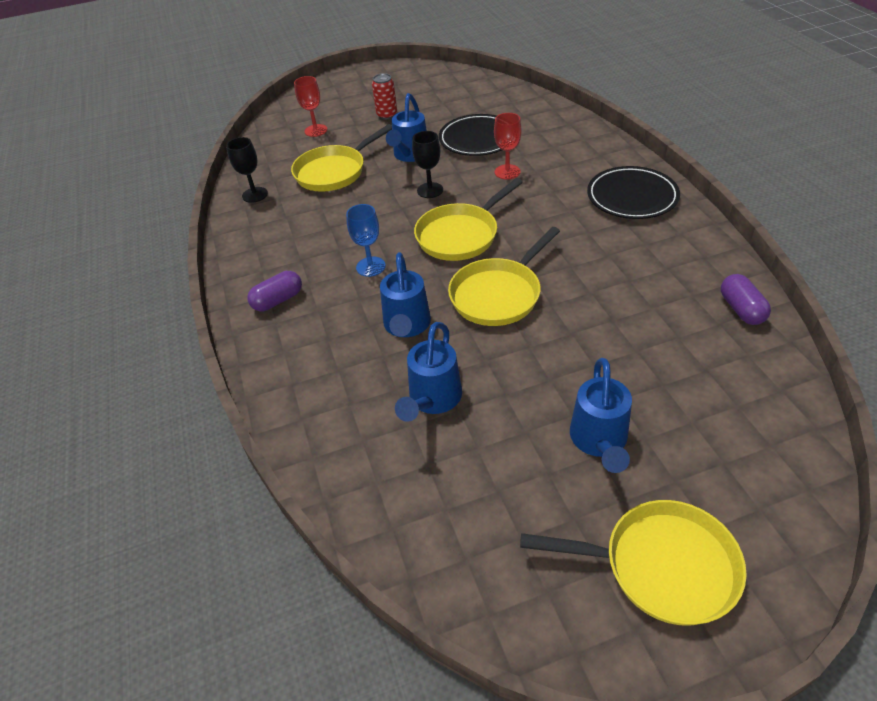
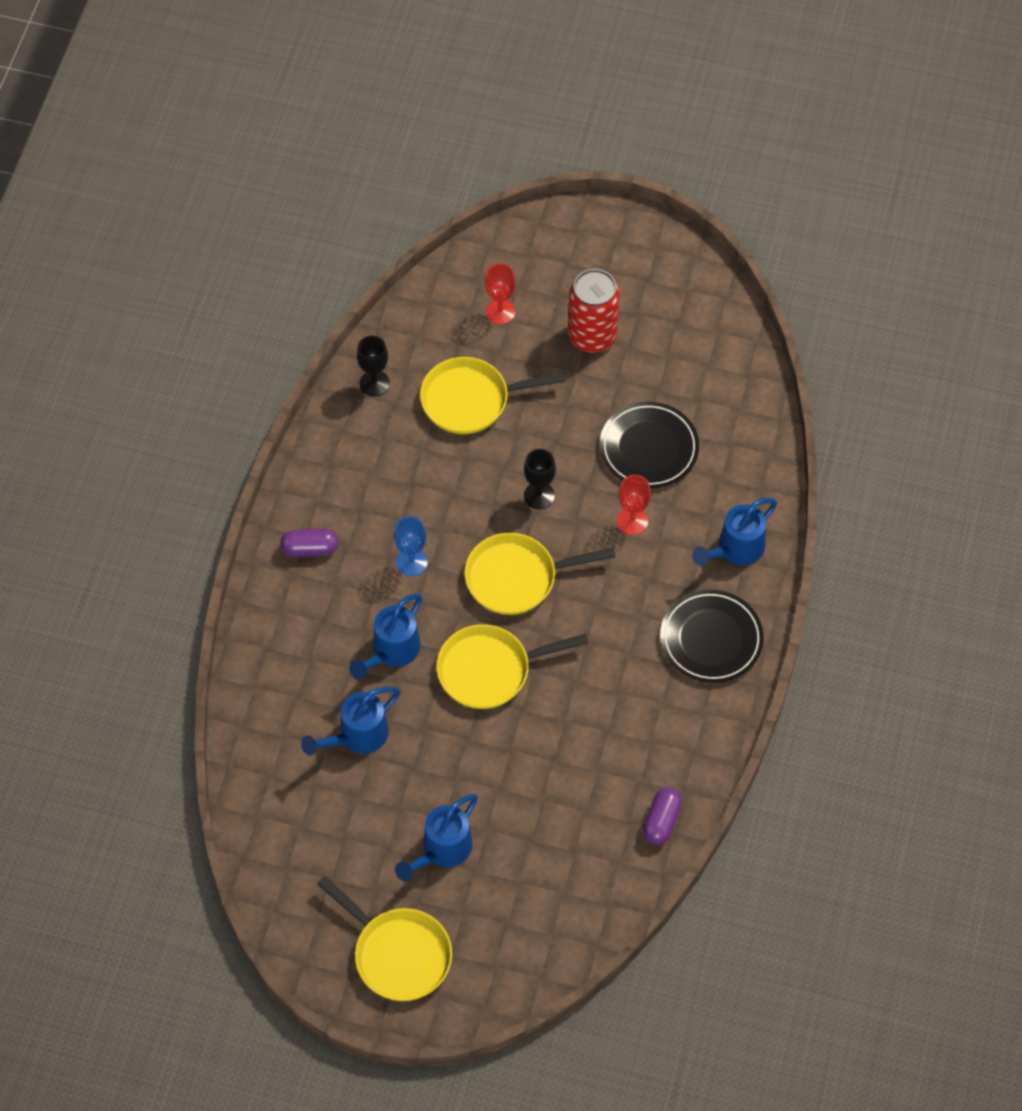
camera: 30 degrees right, 15 degrees up
red can [372,73,397,119] -> red can [568,269,620,353], size x1.74
blue watering can [386,93,427,162] -> blue watering can moved to [692,498,777,566]

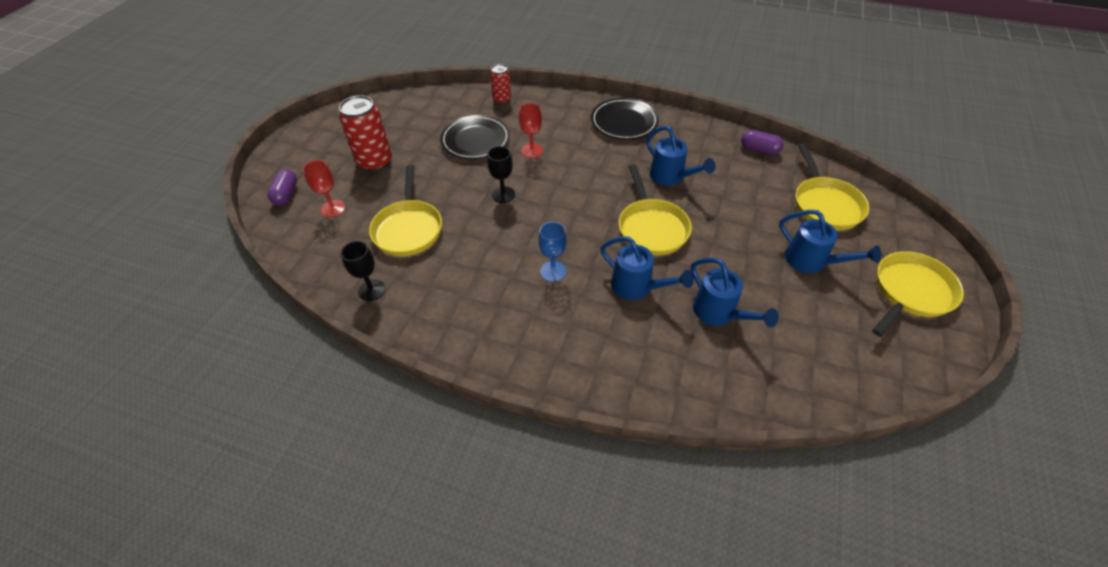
camera: 85 degrees left, 10 degrees down
purple capsule [280,528,339,557] -> purple capsule moved to [267,169,297,206]
yellow pan [464,533,615,615] -> yellow pan moved to [795,144,869,230]
blue watering can [692,498,777,566] -> blue watering can moved to [646,126,715,186]
none -> red can [490,64,511,104]

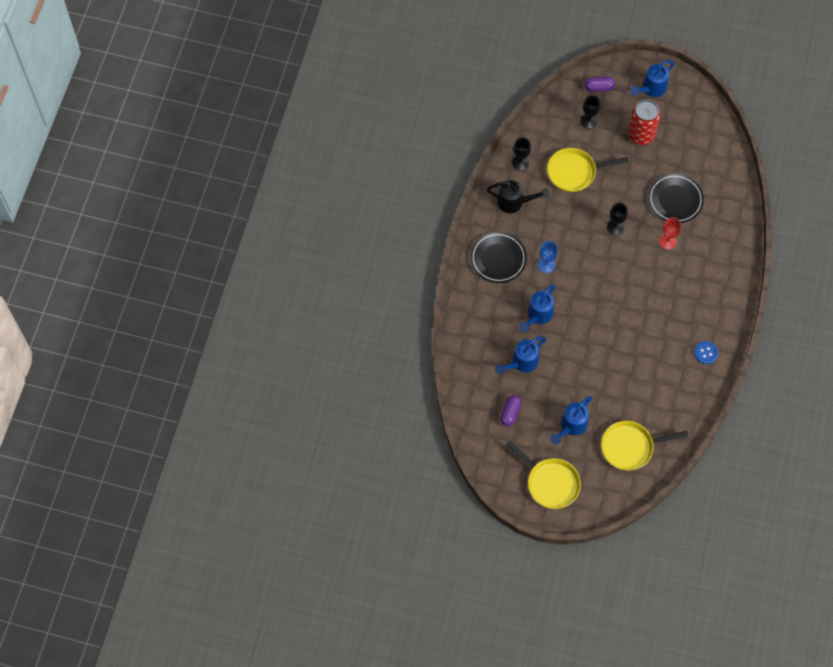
camera: 85 degrees right, 15 degrees up
red goblet [303,160,345,217] -> black goblet [581,95,600,129]
red can [490,64,511,104] -> none
black plate [591,98,659,140] -> black plate moved to [470,232,527,283]
yellow pan [619,164,692,255] -> none
blue watering can [646,126,715,186] -> blue watering can moved to [630,60,674,97]
purple capsule [741,130,784,155] -> purple capsule moved to [500,395,522,426]
none -> black watering can [487,180,549,213]
none -> blue button [694,341,718,364]

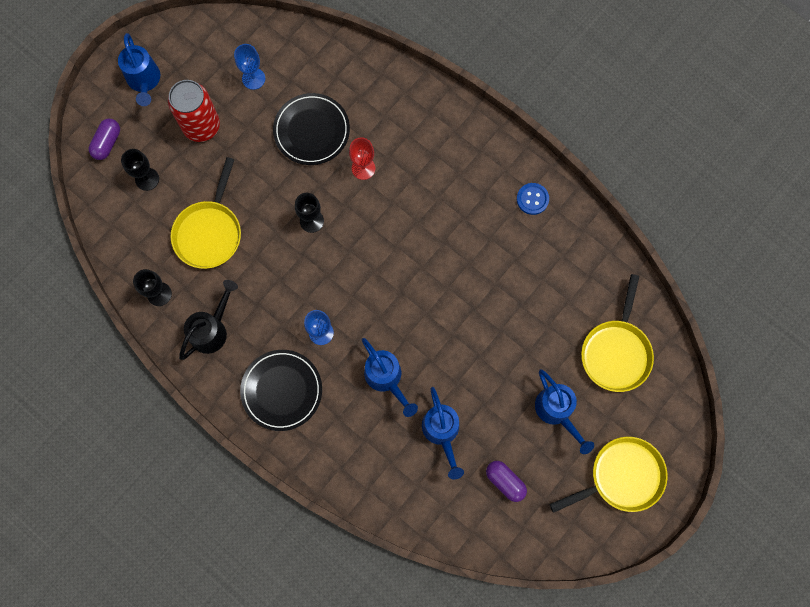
camera: 65 degrees left, 10 degrees up
none -> blue goblet [234,44,265,90]

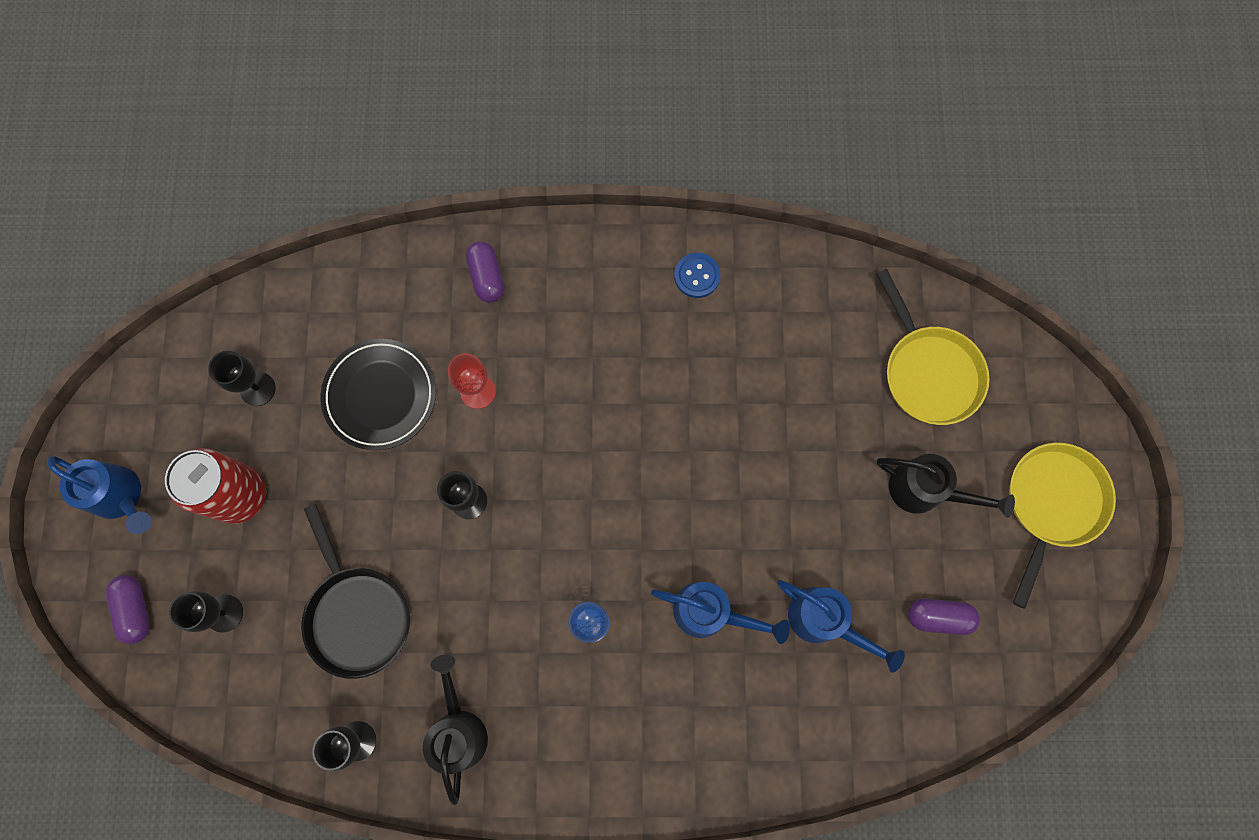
camera: 40 degrees left, 0 degrees up
yellow pan [171,157,241,269] -> black pan [301,504,410,679]
blue goblet [234,44,265,90] -> black goblet [208,351,276,406]
black plate [240,350,322,431] -> none
blue watering can [535,369,594,454] -> black watering can [877,454,1015,518]
none -> purple capsule [466,241,504,303]

